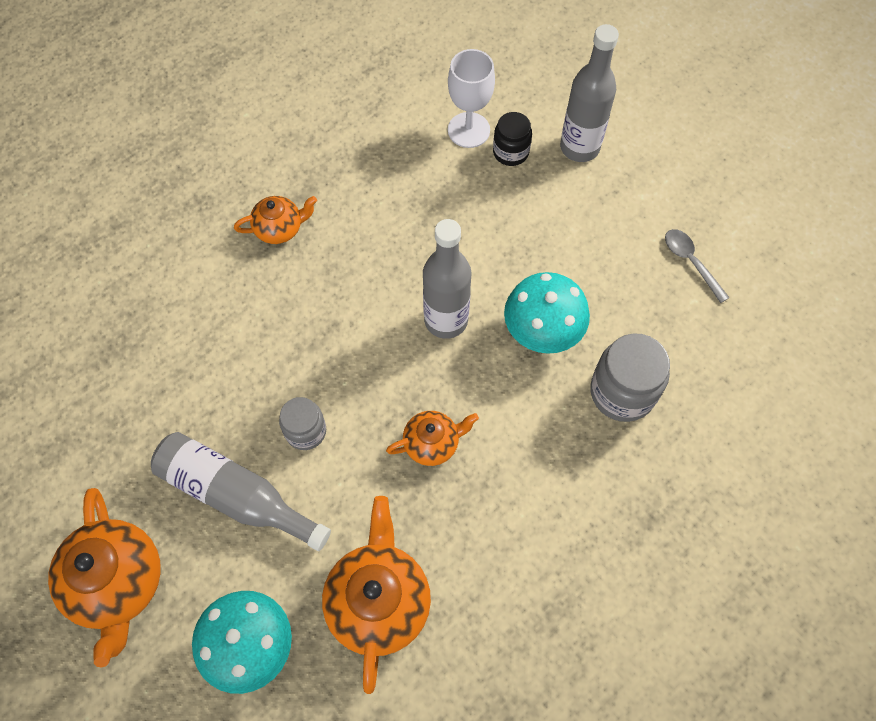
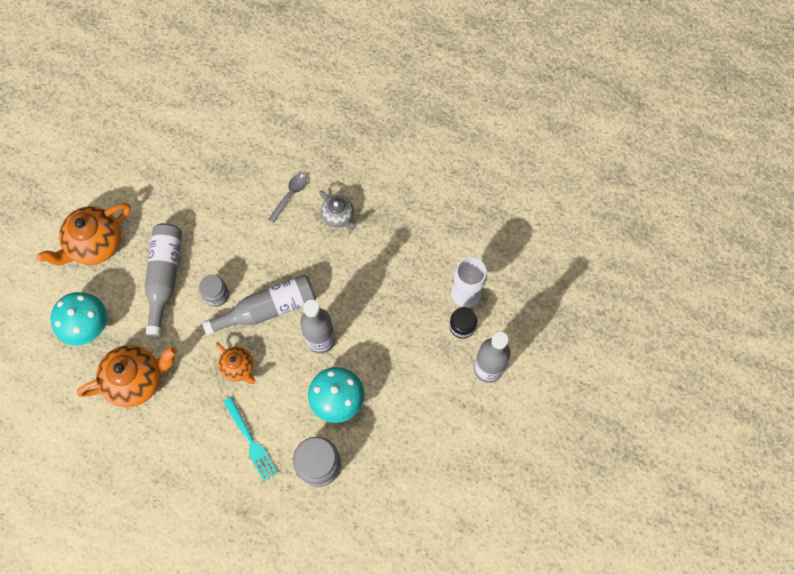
camera: 65 degrees right, 5 degrees up
orange teapot [234,196,317,244] -> grey teapot [319,191,357,230]
grey spoon [665,229,730,303] -> grey spoon moved to [268,174,307,223]
none -> grey bottle [202,274,316,335]
none -> turquoise fork [223,396,278,481]

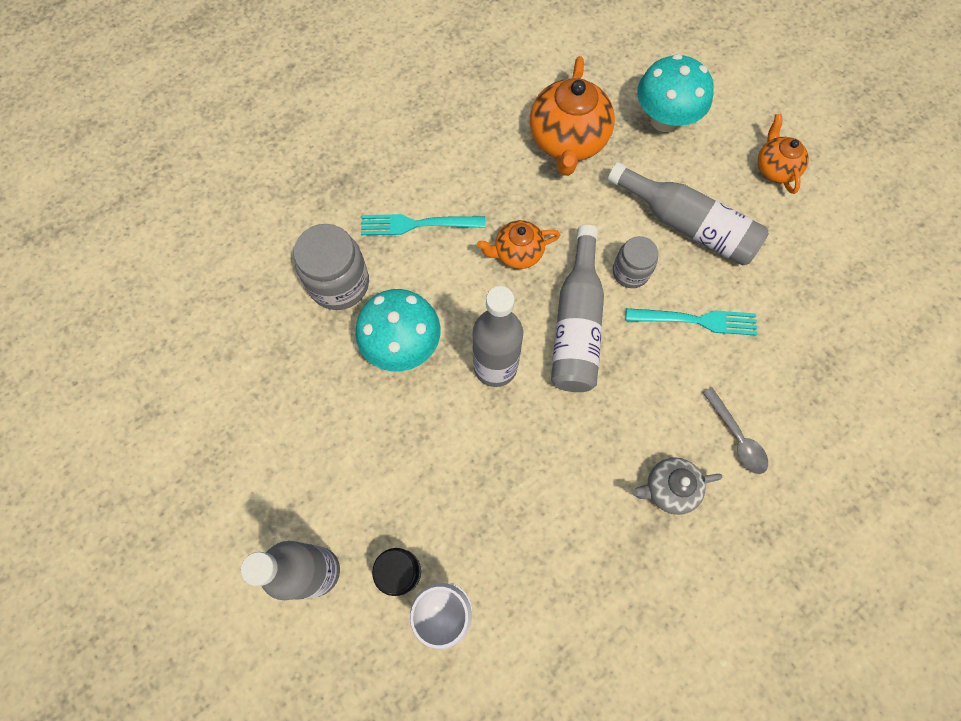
camera: 120 degrees right, 0 degrees up
orange teapot [37,203,131,265] -> orange teapot [758,114,809,194], size x0.57
none -> turquoise fork [626,308,757,336]

